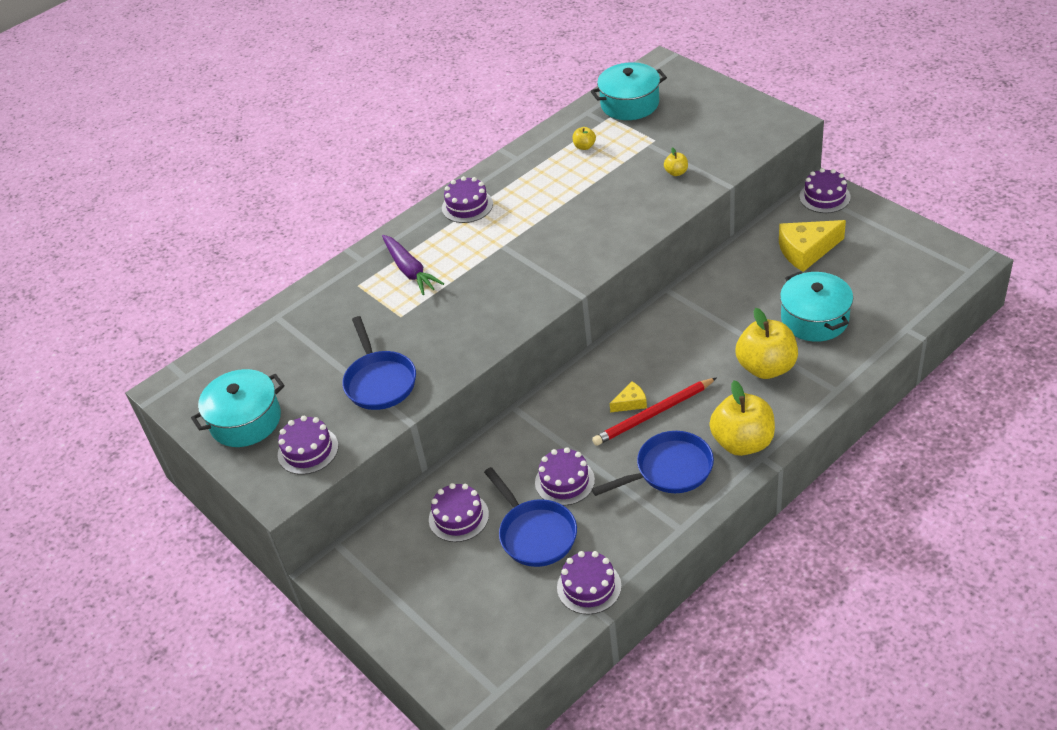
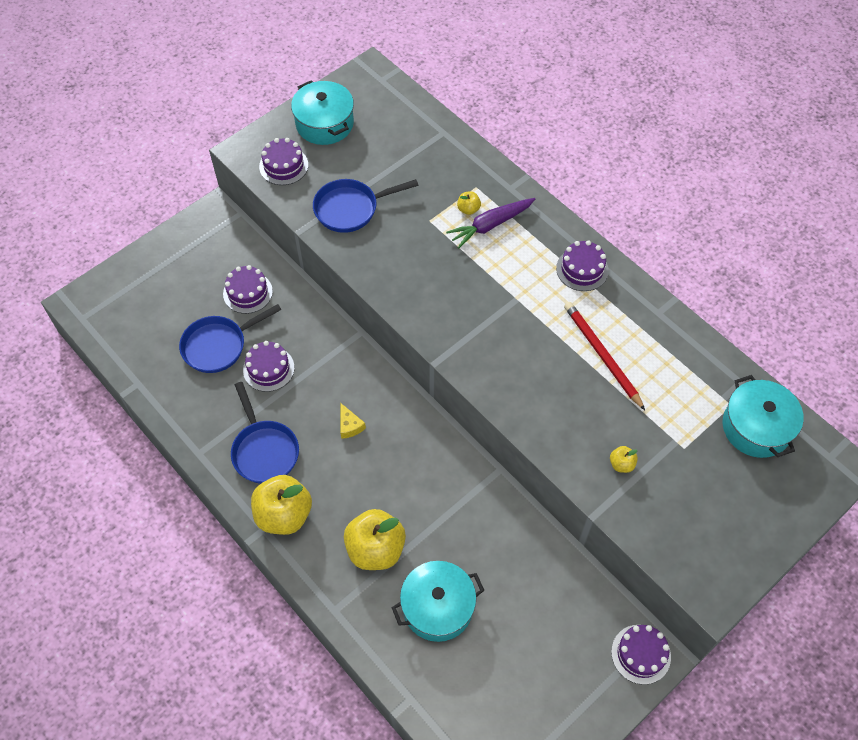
camera: 85 degrees right, 15 degrees up
purple cake [557,551,621,614] -> none
yellow apple [573,127,596,150] -> yellow apple moved to [457,192,481,215]
red pencil [592,377,717,446] -> red pencil moved to [564,302,645,410]
yellow cheese [779,220,846,272] -> none

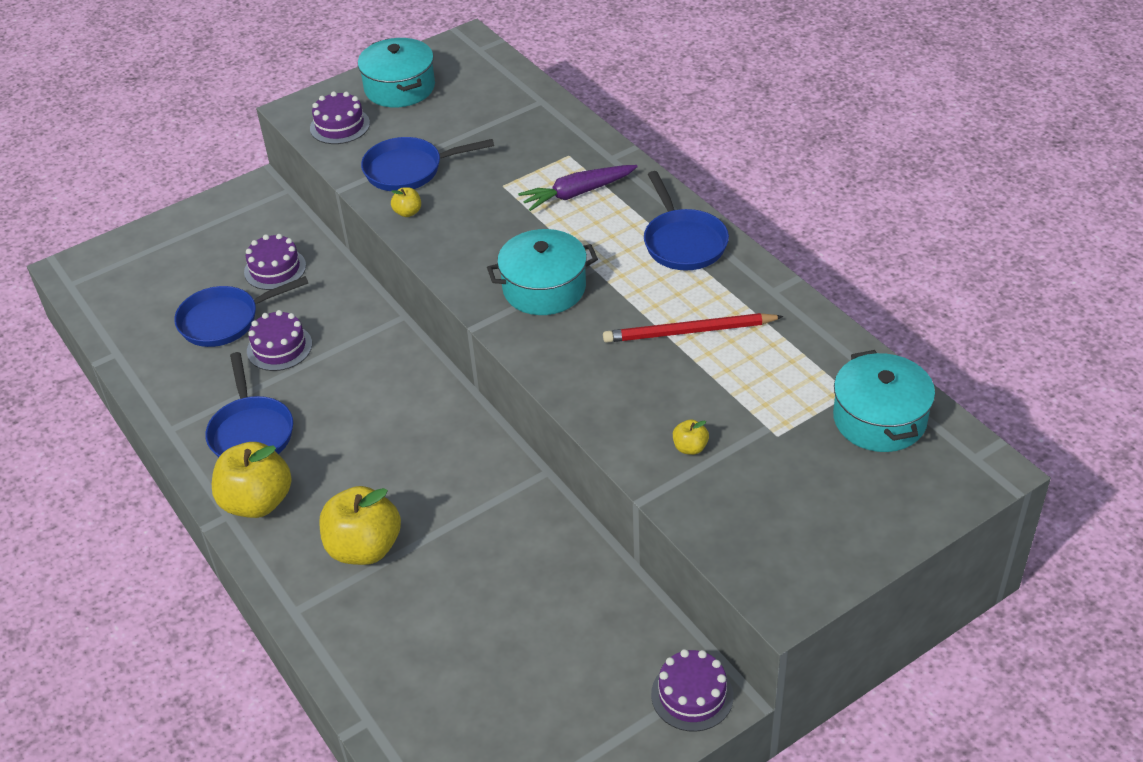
camera: 10 degrees right, 15 degrees down
yellow cheese [340,403,366,439] -> none
turquoise pot [392,561,484,642] -> turquoise pot moved to [487,229,598,315]
yellow apple [457,192,481,215] -> yellow apple moved to [391,187,421,217]
purple cake [556,240,609,291] -> blue pan [644,171,729,270]
red pencil [564,302,645,410] -> red pencil turned 75 degrees counterclockwise [603,313,784,343]

